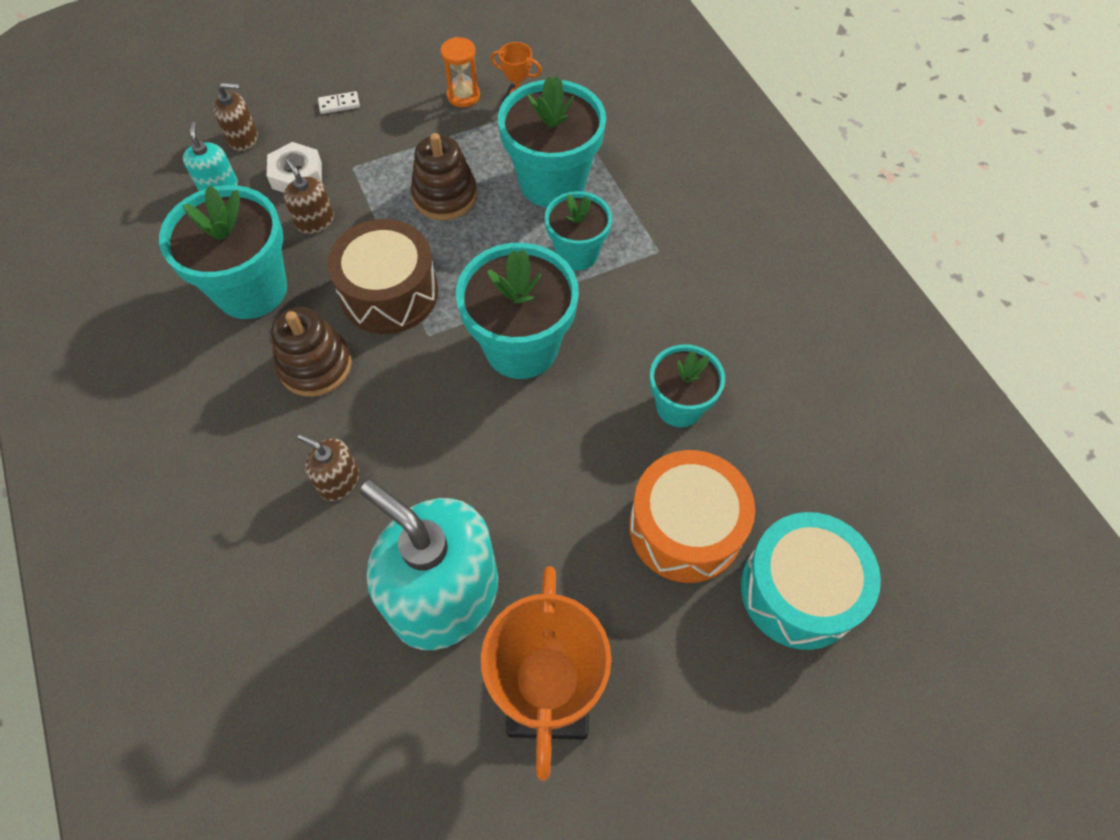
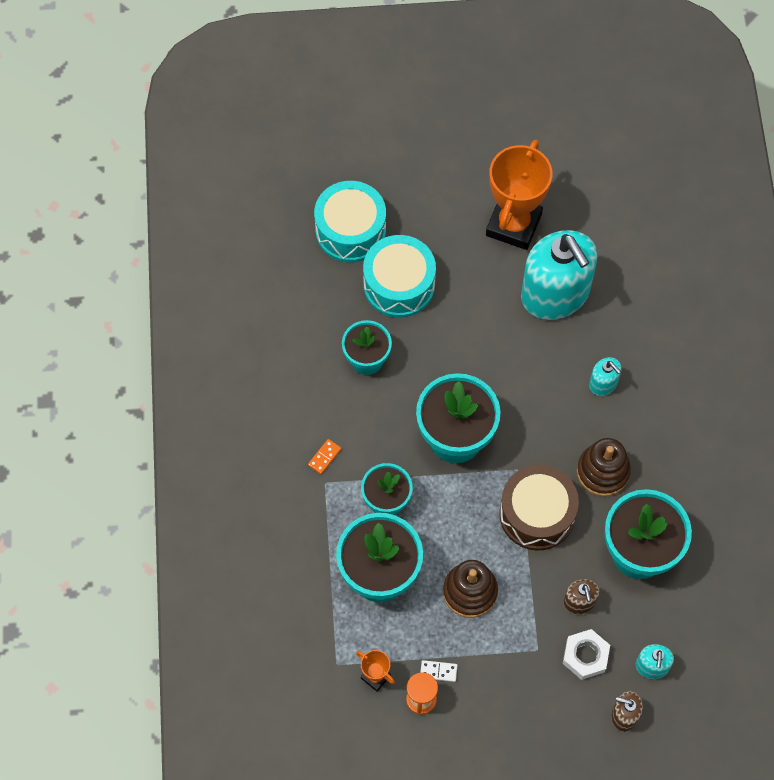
camera: 160 degrees left, 5 degrees up
brown soap dispenser [298,434,359,501] -> turquoise soap dispenser [589,357,621,396]
white domino [318,91,360,114] -> white domino moved to [421,660,458,682]
orange drum [629,450,755,583] -> turquoise drum [363,235,436,318]
none -> orange domino [308,439,341,474]

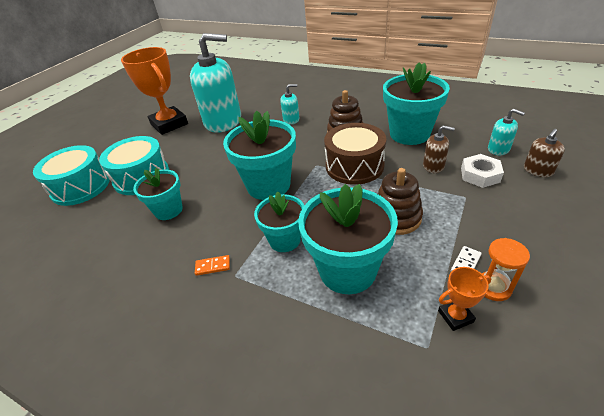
camera: 55 degrees left, 25 degrees down
orange domino [308,439,341,474] -> orange domino turned 75 degrees counterclockwise [195,255,230,276]

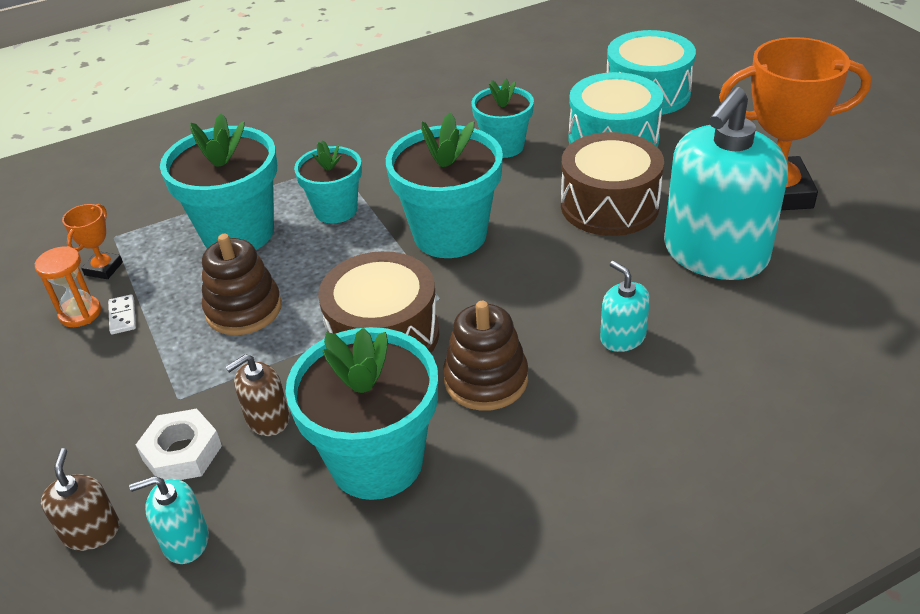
camera: 125 degrees right, 0 degrees up
orange domino [195,255,230,276] -> none
turquoise soap dispenser [280,84,299,124] -> turquoise soap dispenser turned 120 degrees clockwise [600,261,650,352]
none -> brown drum [561,132,664,236]

